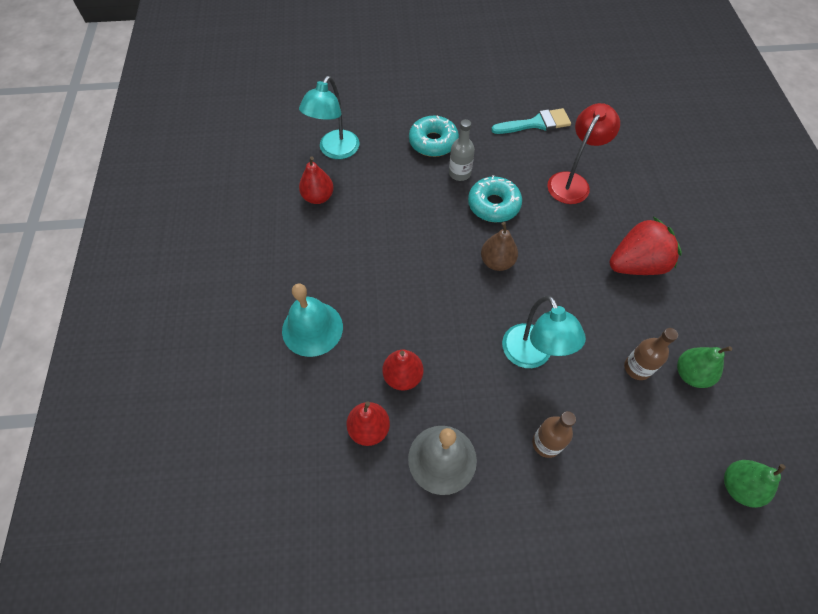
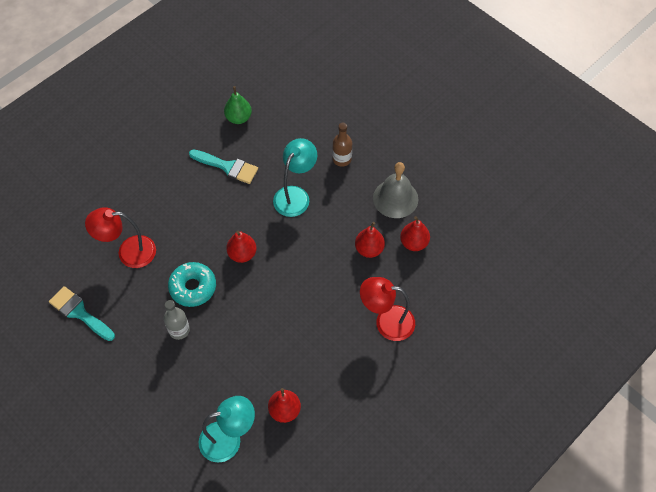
camera: 130 degrees left, 0 degrees up
turquoise bell [282,284,343,357] -> red lamp [360,277,415,341]
turquoise donut [409,115,459,157] -> none
brown pear [481,222,518,271] -> red pear [226,231,257,263]
red strawberry [609,217,682,275] -> none
brown bottle [624,328,678,380] -> none
green pear [724,460,786,508] -> none
none -> turquoise brush [189,149,258,184]

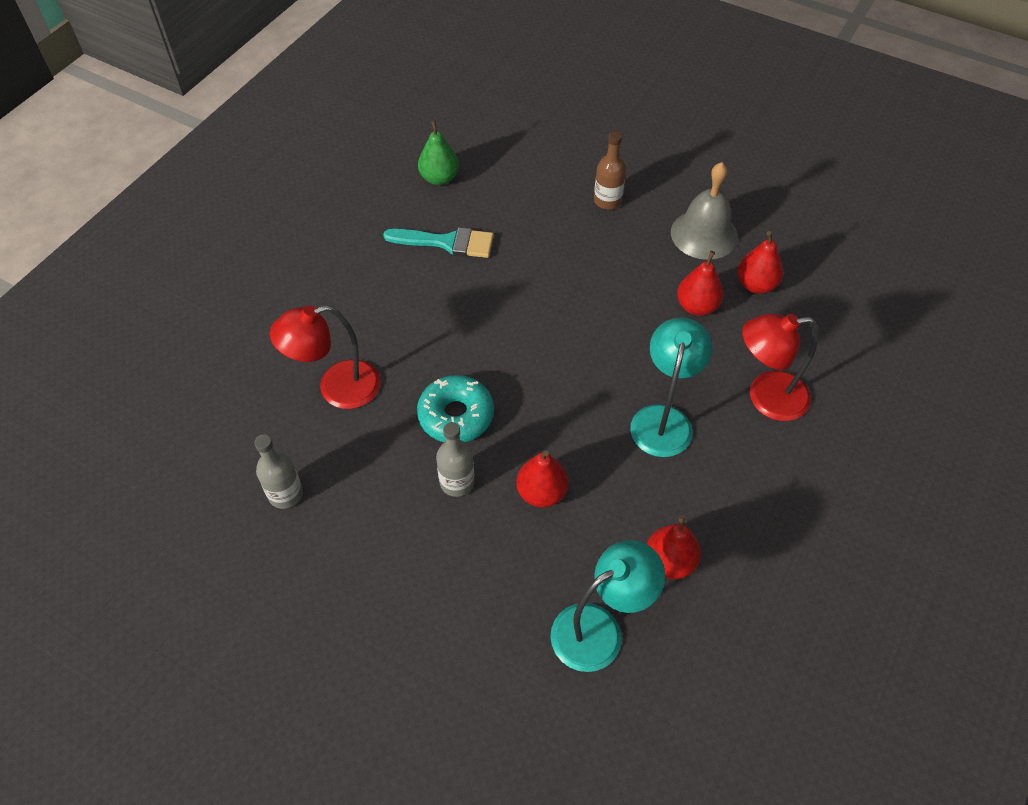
camera: 15 degrees left, 5 degrees down
turquoise brush [49,286,115,341] -> grey bottle [254,434,303,509]
red pear [226,231,257,263] -> red pear moved to [516,450,568,508]
turquoise lamp [273,138,317,217] -> turquoise lamp moved to [630,317,713,457]

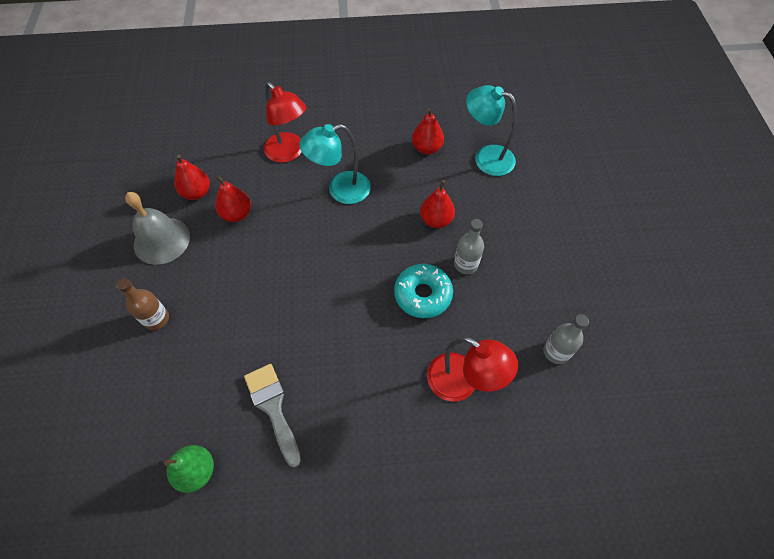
camera: 125 degrees left, 5 degrees up
turquoise brush [383,227,494,258] -> grey brush [244,364,301,467]

